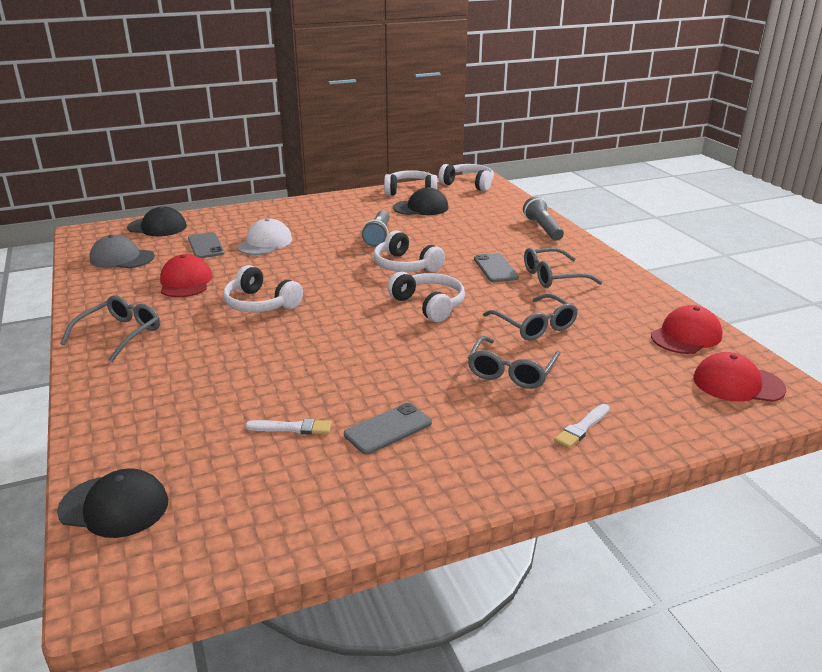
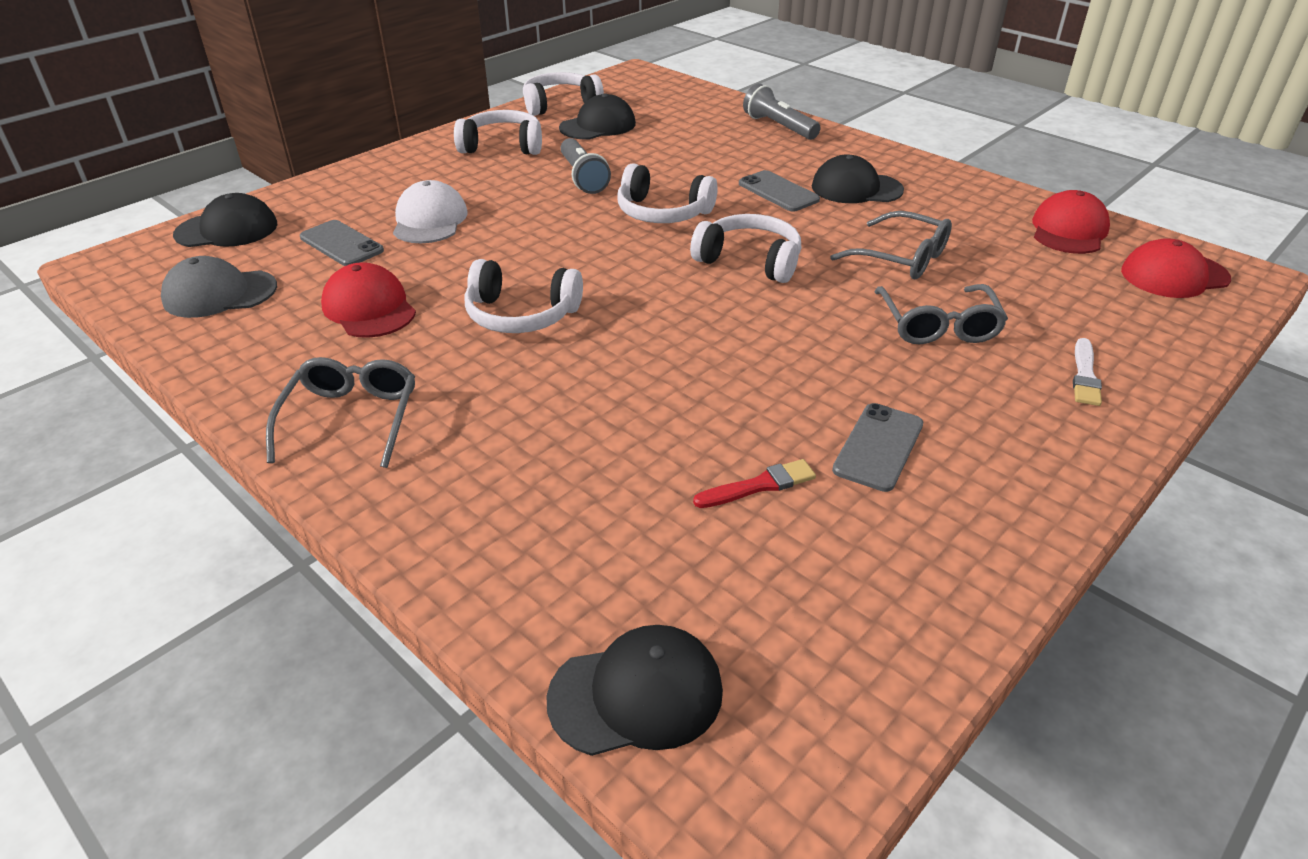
camera: 25 degrees left, 10 degrees up
white brush [245,418,332,434] -> red brush [693,459,816,508]
white headphones [439,164,494,191] -> white headphones moved to [454,110,542,155]
grey glasses [524,248,602,288] -> black cap [812,155,904,203]

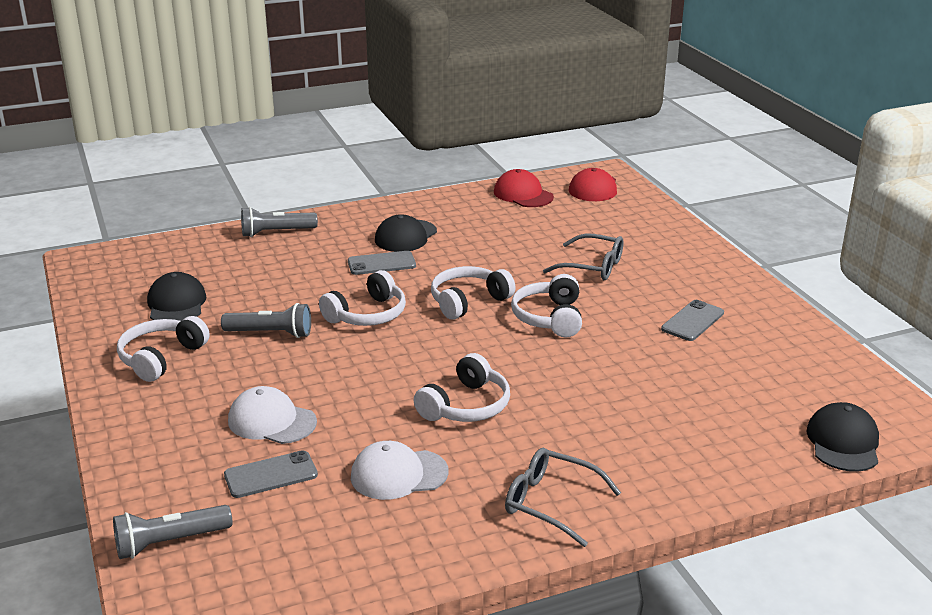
camera: 65 degrees left, 10 degrees down
grey cap [161,256,277,318] -> none
black cap [173,193,278,247] -> grey flashlight [113,505,232,559]
red cap [321,262,416,338] -> white cap [351,441,449,500]
white headphones [523,72,604,116] -> white headphones moved to [511,274,582,338]
red brush [693,459,816,508] -> none
grey glasses [830,211,952,279] -> none
grey phone [832,403,923,492] -> grey phone turned 75 degrees clockwise [661,300,724,341]
white brush [1073,338,1102,406] -> none

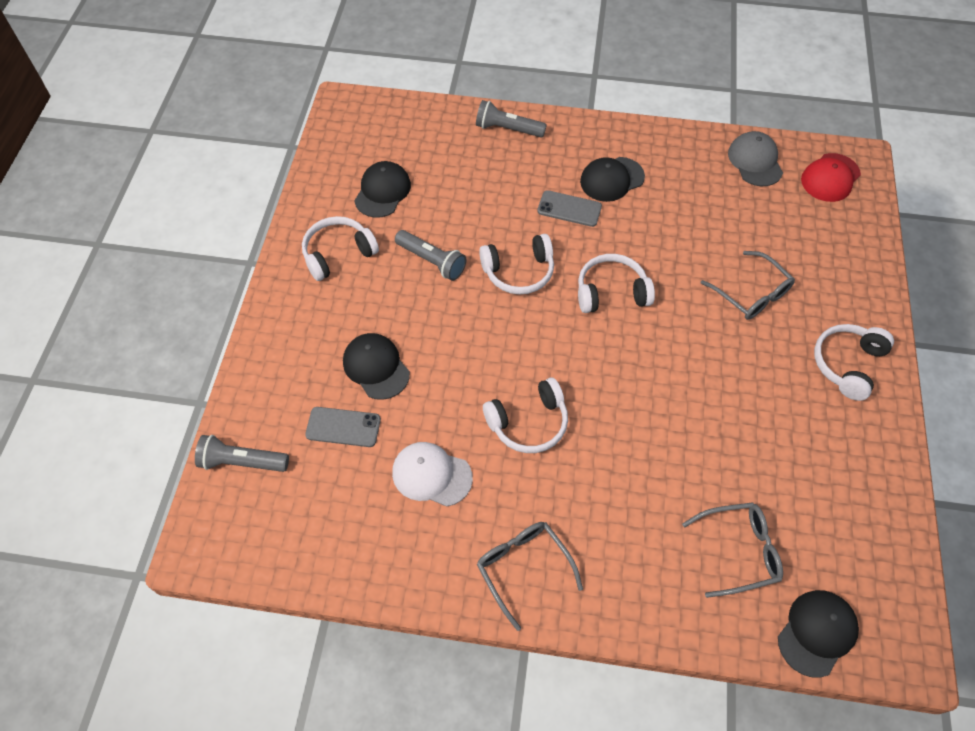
camera: 30 degrees right, 30 degrees up
white cap [228,386,317,444] -> black cap [343,333,410,400]
red cap [494,169,554,207] -> grey cap [728,131,783,186]
white headphones [511,274,582,338] -> white headphones moved to [814,324,894,401]
grey phone [661,300,724,341] -> none
none -> grey glasses [682,502,783,598]

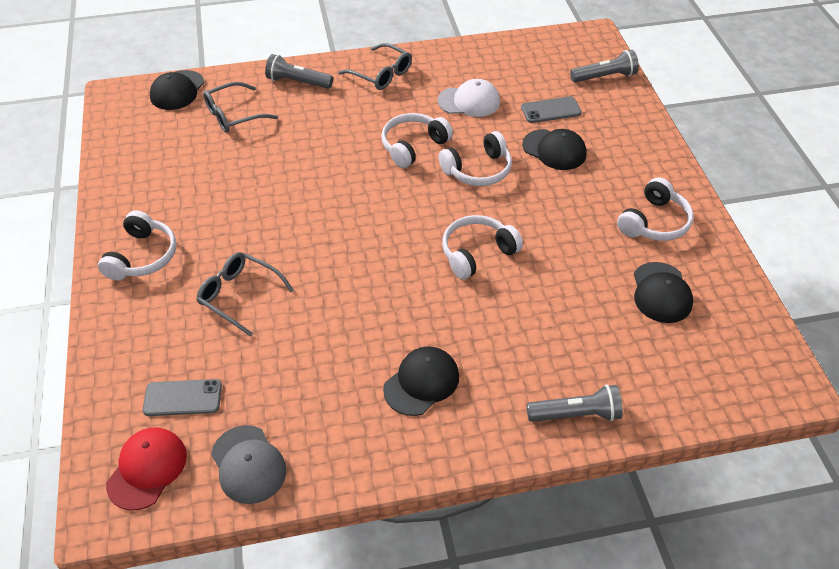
camera: 160 degrees right, 10 degrees down
grey flashlight [395,230,466,281] -> grey flashlight moved to [265,54,333,89]
grey phone [537,190,602,227] -> grey phone moved to [143,379,222,416]
white headphones [578,254,655,313] -> white headphones moved to [438,131,512,186]

